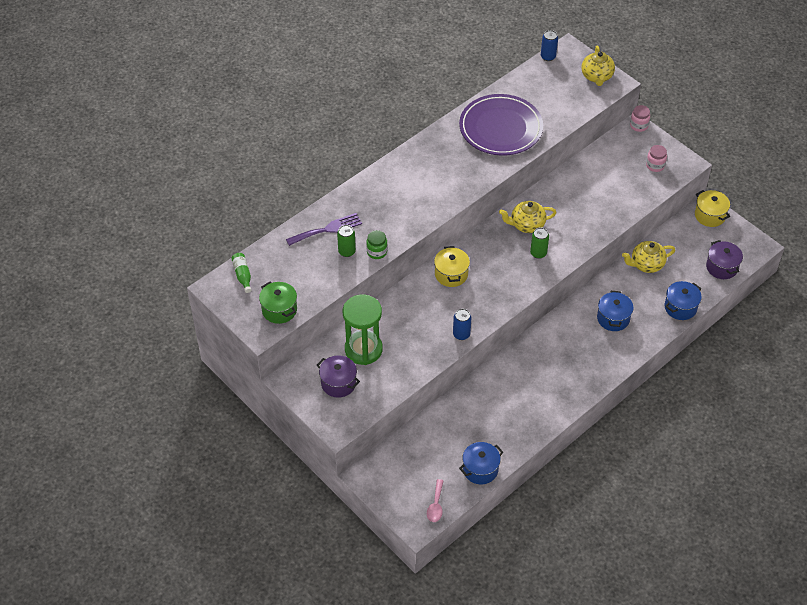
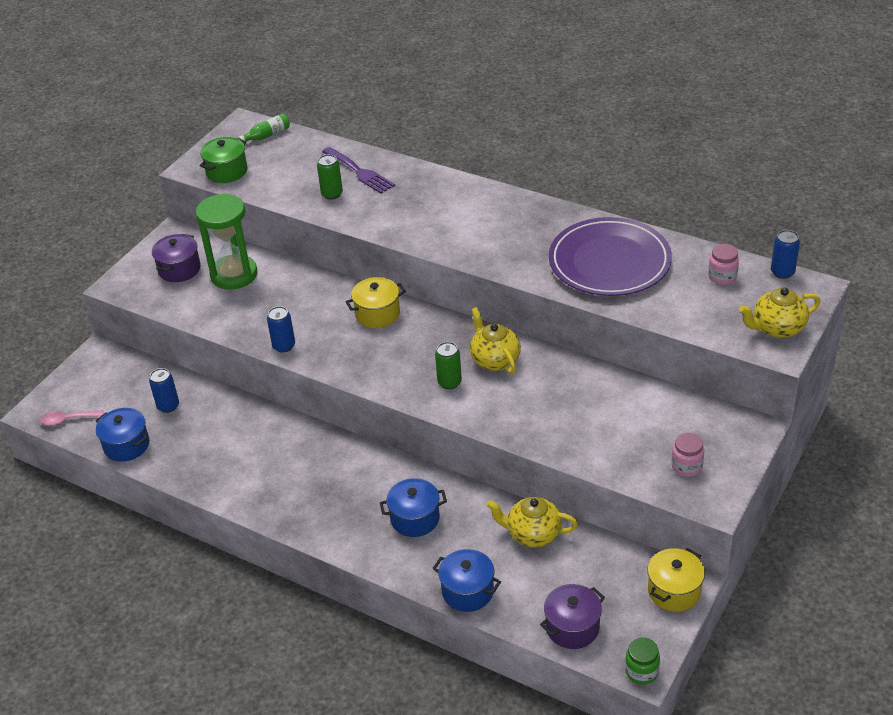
camera: 75 degrees right, 10 degrees down
green jar [366,230,387,259] -> green jar moved to [625,637,660,685]
yellow teapot [622,241,675,273] -> yellow teapot turned 45 degrees counterclockwise [486,497,578,548]
pink jar [630,105,650,132] -> pink jar moved to [708,244,739,285]
none -> blue can [149,368,179,413]

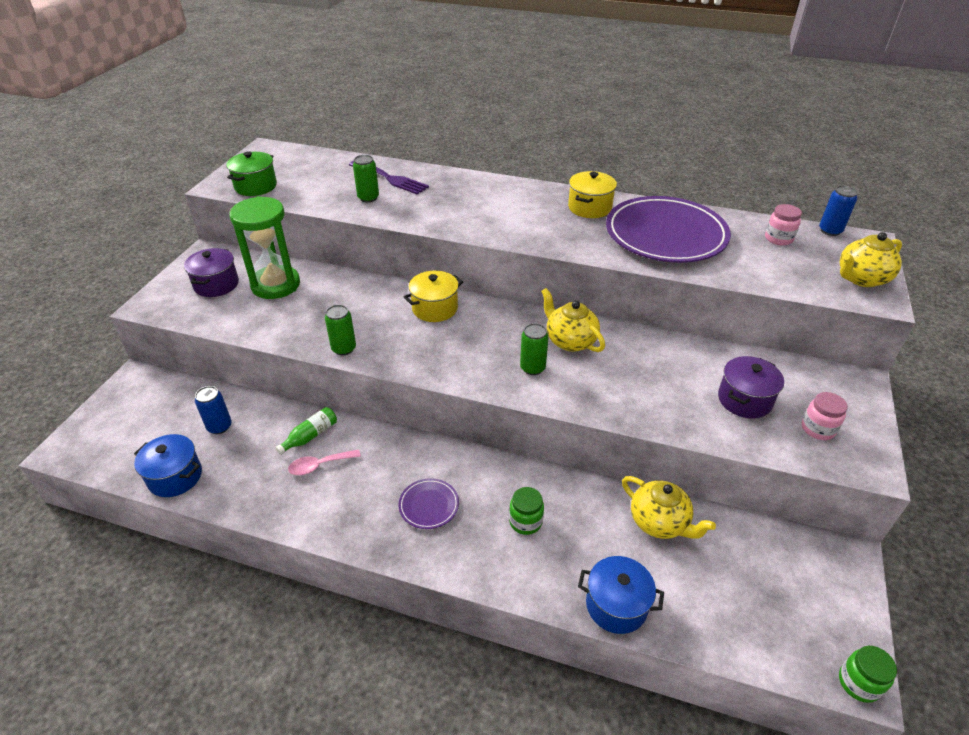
camera: 15 degrees left, 0 degrees up
pink spoon [40,410,103,426] -> pink spoon moved to [288,449,361,475]
green bottle [238,113,290,141] -> green bottle moved to [275,407,337,455]
blue can [267,306,295,353] -> green can [325,305,356,355]
blue pot [380,478,447,537] -> green jar [509,487,544,535]
yellow teapot [486,497,578,548] -> yellow teapot turned 135 degrees counterclockwise [622,476,716,539]
purple pot [540,584,605,649] -> purple pot moved to [718,356,784,418]
yellow pot [647,548,705,612] -> yellow pot moved to [568,171,617,218]
none -> purple plate [398,478,459,529]

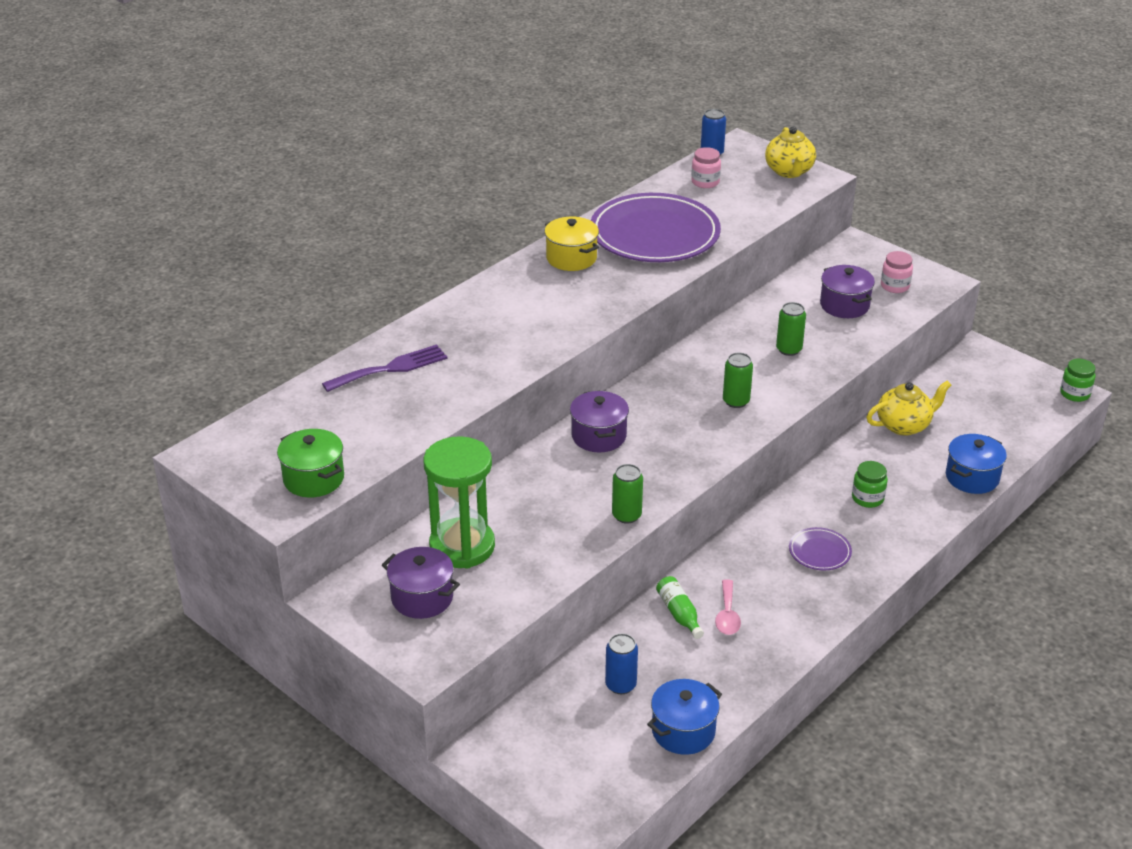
camera: 65 degrees left, 5 degrees down
green can [353,155,379,202] -> green can moved to [776,302,806,356]
yellow pot [404,271,463,322] -> purple pot [570,391,629,452]
yellow teapot [541,288,605,352] -> none

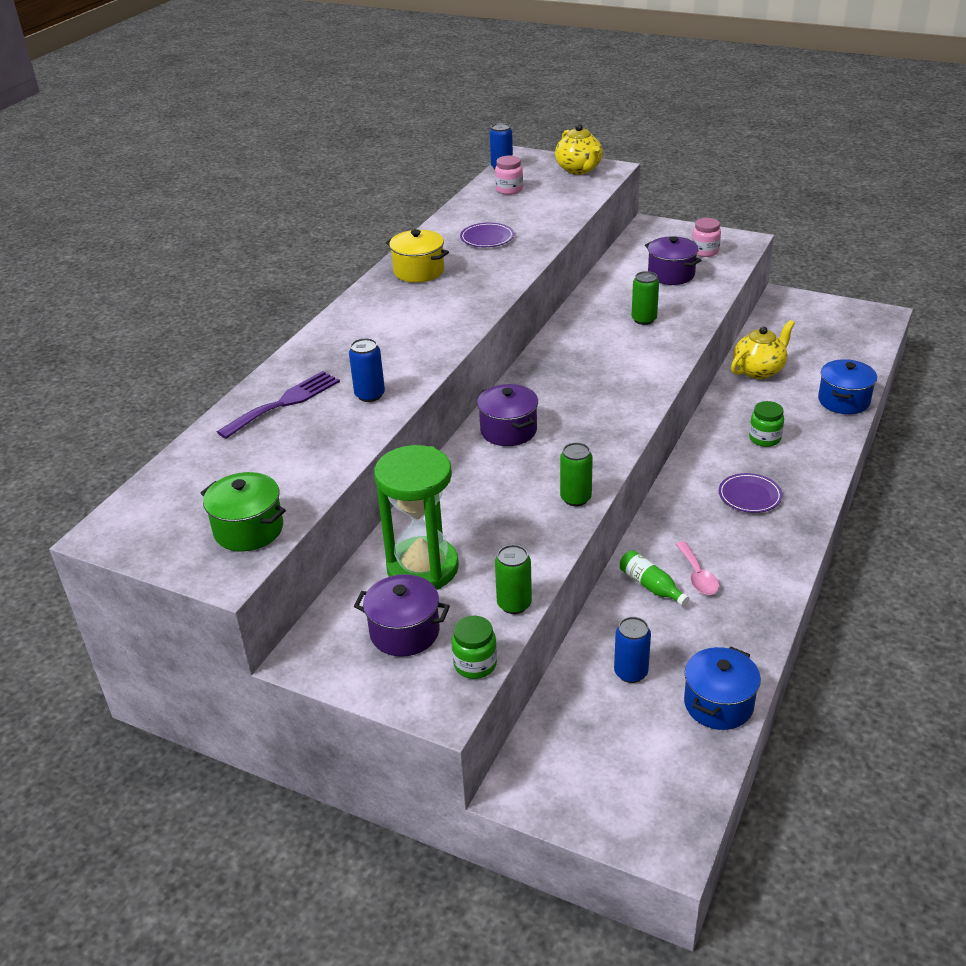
camera: 15 degrees left, 0 degrees up
purple plate [591,193,721,262] -> purple plate [460,223,514,247], size x0.42
green can [723,353,753,408] -> green can moved to [495,545,532,614]
green jar [1060,359,1095,402] -> green jar moved to [451,616,497,679]
none -> blue can [349,338,385,402]

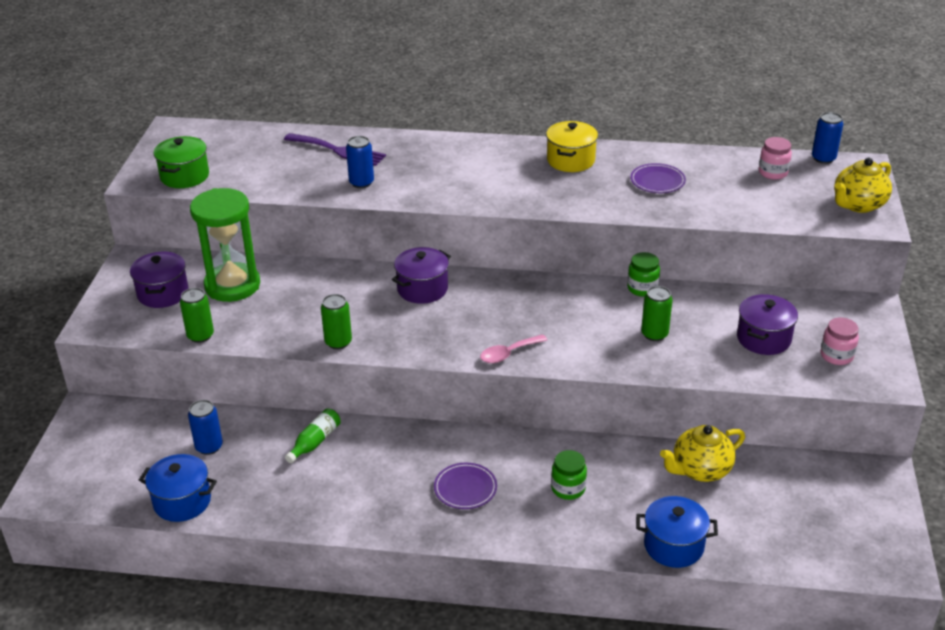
camera: 70 degrees right, 0 degrees up
green jar [451,616,497,679] -> green jar moved to [627,252,660,297]
pink spoon [676,541,719,595] -> pink spoon moved to [480,334,547,363]
yellow teapot [731,320,795,379] -> yellow teapot turned 120 degrees clockwise [660,425,745,482]

